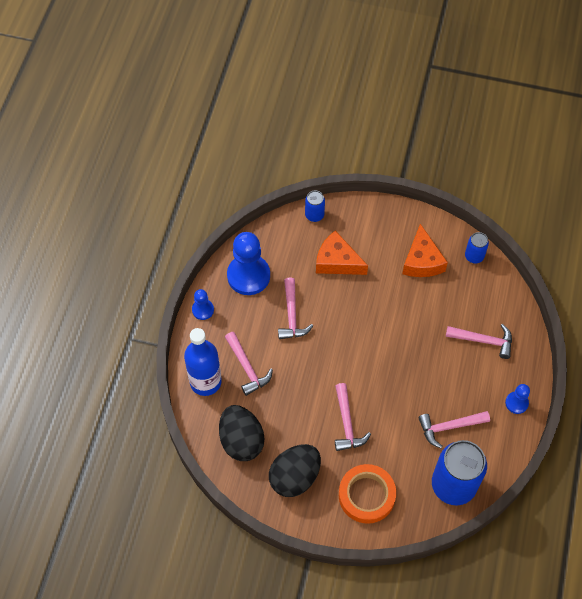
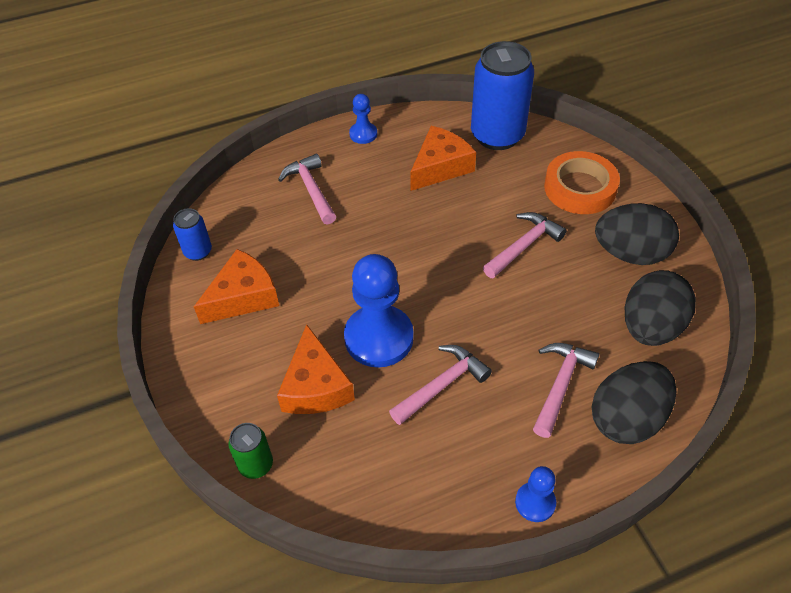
camera: 125 degrees left, 10 degrees down
blue bottle [184,328,222,396] -> black egg [592,361,676,444]
blue pawn [227,232,270,295] -> blue pawn moved to [344,254,414,368]
blue can [305,190,325,222] -> green can [228,423,273,479]
pink hammer [418,411,490,448] -> orange cheese [410,126,476,191]

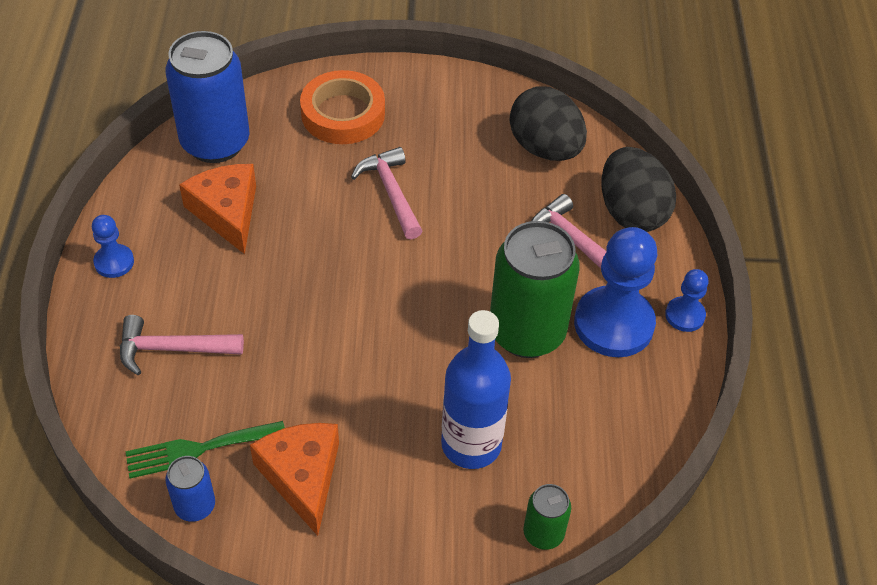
camera: 70 degrees left, 0 degrees up
orange cheese [277,324,355,414] -> blue bottle [441,310,511,469]
blue pawn [344,254,414,368] -> blue pawn moved to [574,227,657,357]
pink hammer [389,345,492,425] -> green can [490,221,579,358]
black egg [595,203,679,265] -> none
none -> green fork [125,421,285,479]

